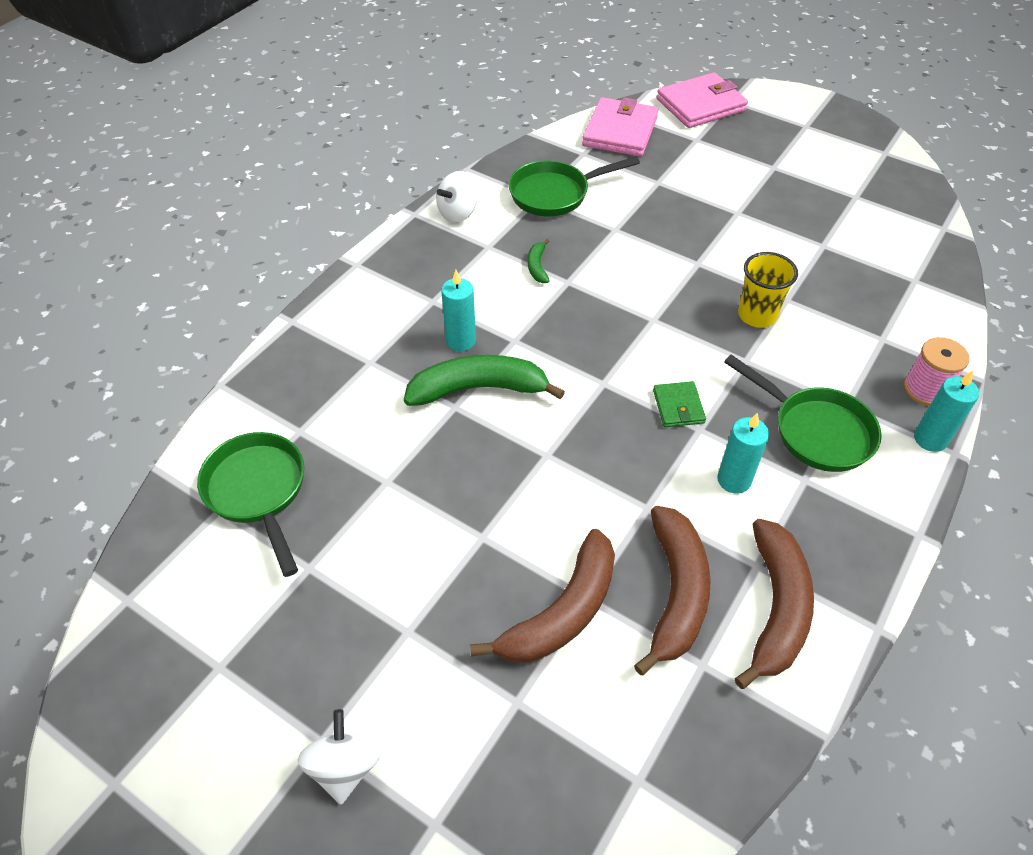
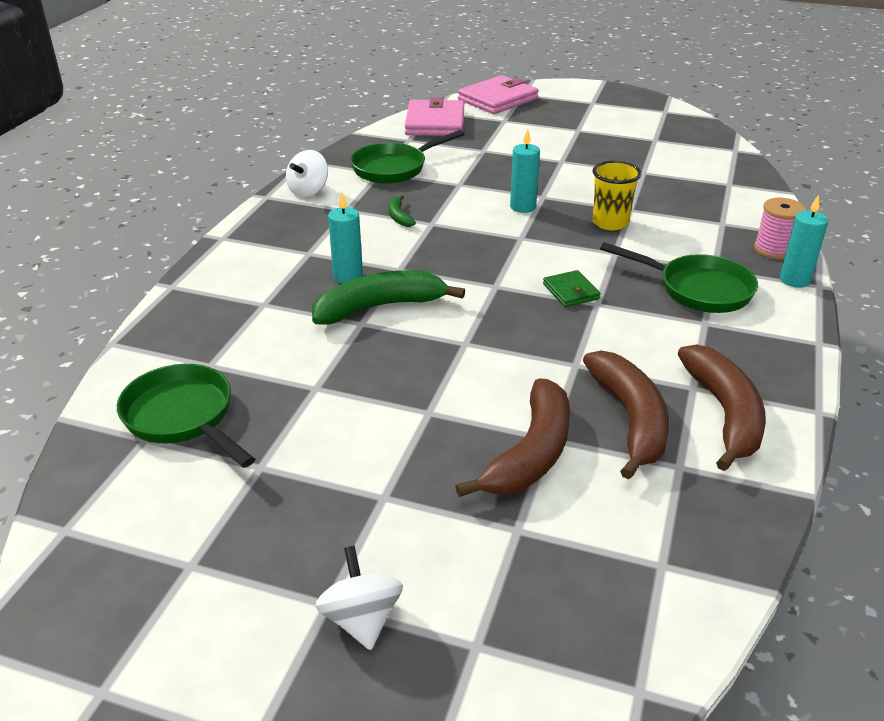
camera: 15 degrees left, 15 degrees down
turquoise candle [717,412,769,494] -> turquoise candle moved to [510,129,540,213]

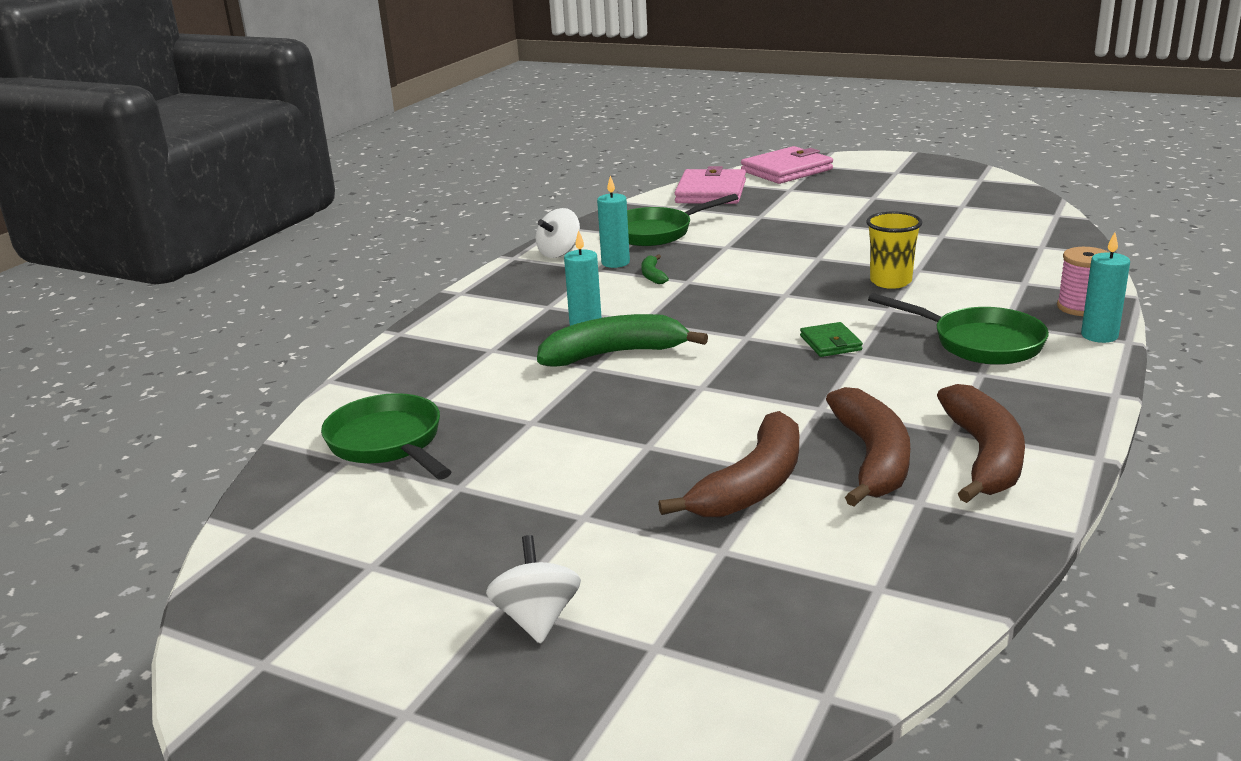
camera: 10 degrees right, 10 degrees down
turquoise candle [510,129,540,213] -> turquoise candle moved to [597,175,630,268]

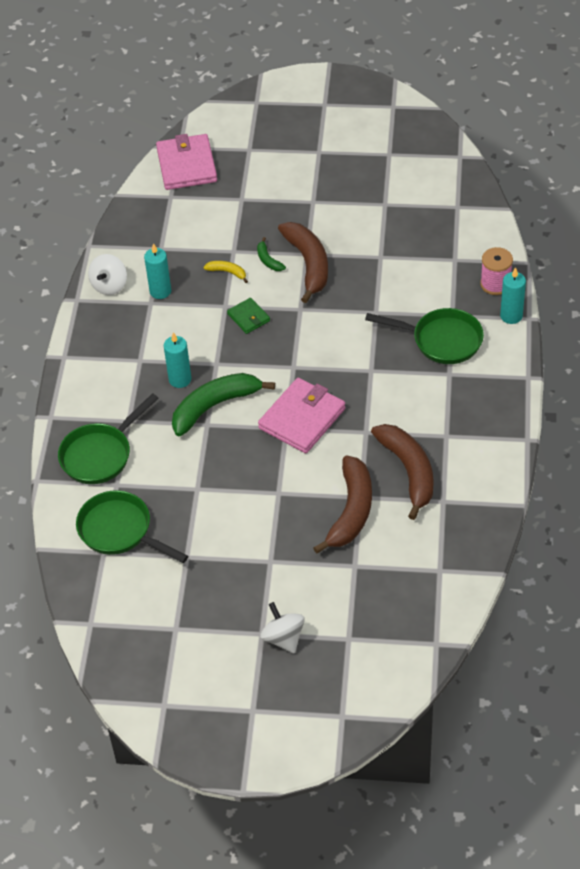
camera: 20 degrees left, 25 degrees up
green pan [627,194,738,246] -> green pan moved to [58,393,159,484]
green banana [641,254,669,284] -> green banana moved to [257,237,286,271]
pink wallet [741,146,833,184] -> pink wallet moved to [258,378,346,453]
green wallet [800,322,863,357] -> green wallet moved to [227,298,270,334]
yellow cup [866,211,922,289] -> none
brown banana [937,384,1025,503] -> brown banana moved to [278,222,328,303]
none -> yellow banana [203,261,248,283]

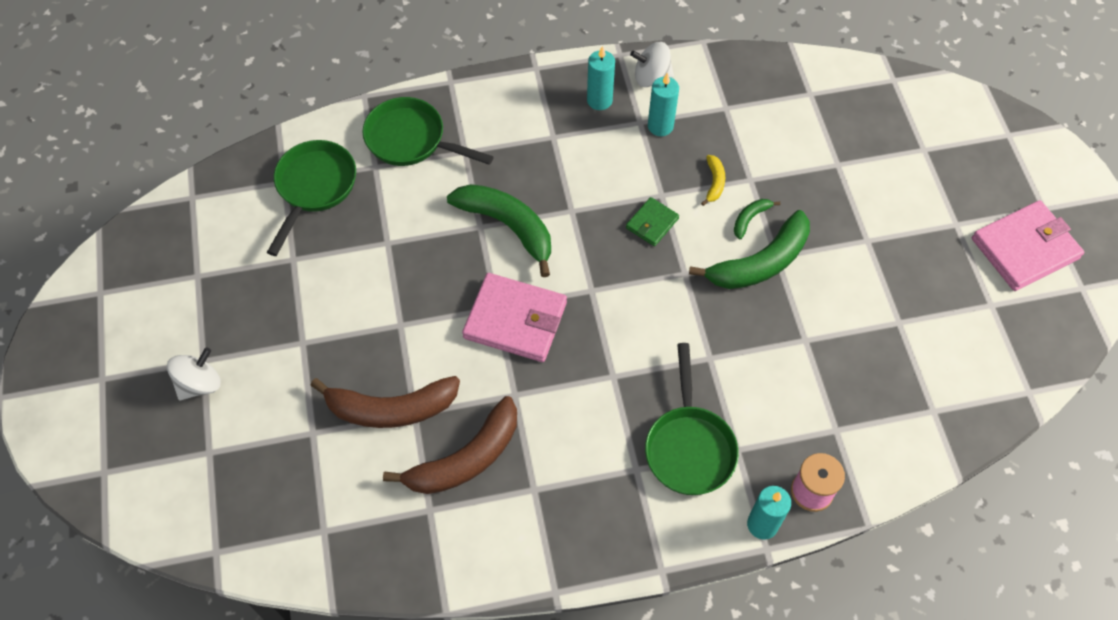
camera: 70 degrees right, 10 degrees up
pink wallet [156,134,217,190] -> pink wallet moved to [972,200,1084,291]
turquoise candle [164,332,191,388] -> turquoise candle moved to [587,46,615,110]
brown banana [278,222,328,303] -> green banana [689,210,810,289]

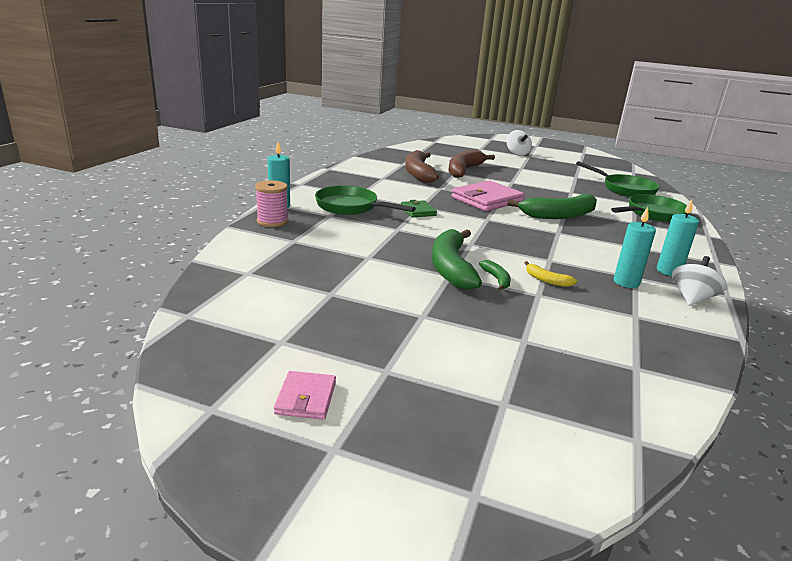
camera: 120 degrees right, 35 degrees down
green wallet [626,197,679,246] -> green wallet moved to [401,200,437,217]
pink wallet [972,200,1084,291] -> pink wallet [274,371,336,420], size x0.52

